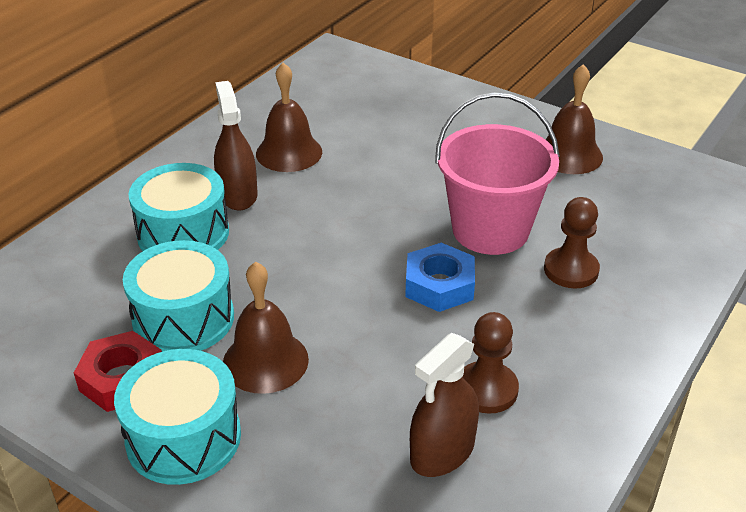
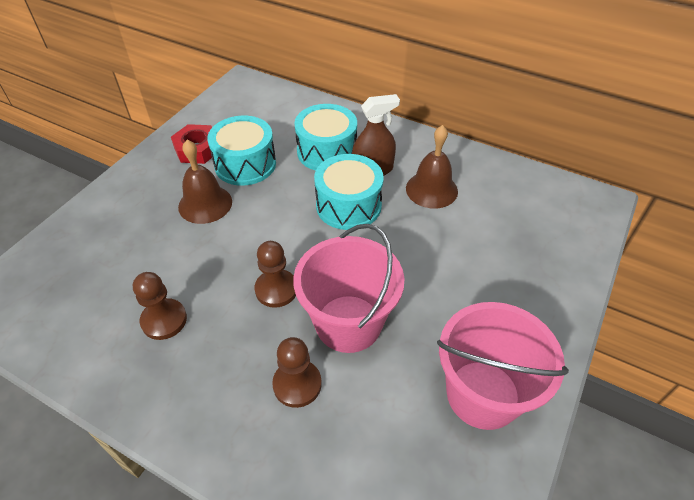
camera: 85 degrees right, 10 degrees up
turquoise drum [114,349,241,485] -> turquoise drum moved to [314,154,384,230]
blue nut [405,243,475,312] -> brown pawn [255,241,296,308]
brown spray bottle [410,333,479,477] -> none
brown bell [545,64,603,174] -> pink bucket [437,302,569,430]

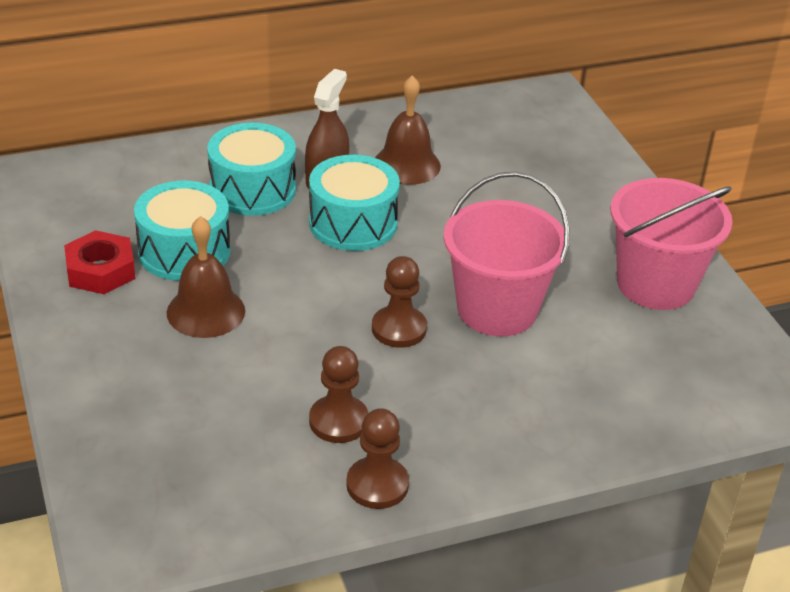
camera: 50 degrees left, 10 degrees down
brown pawn [272,337,322,408] -> brown pawn moved to [346,408,409,509]

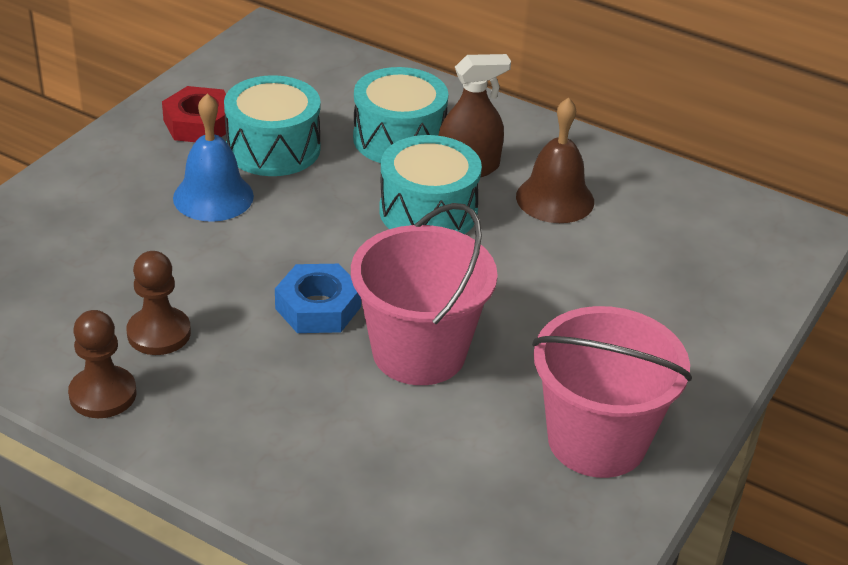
camera: 50 degrees right, 0 degrees up
brown bell [167,216,245,338] -> blue bell [173,93,254,222]
brown pawn [372,256,427,348] -> blue nut [275,264,361,333]

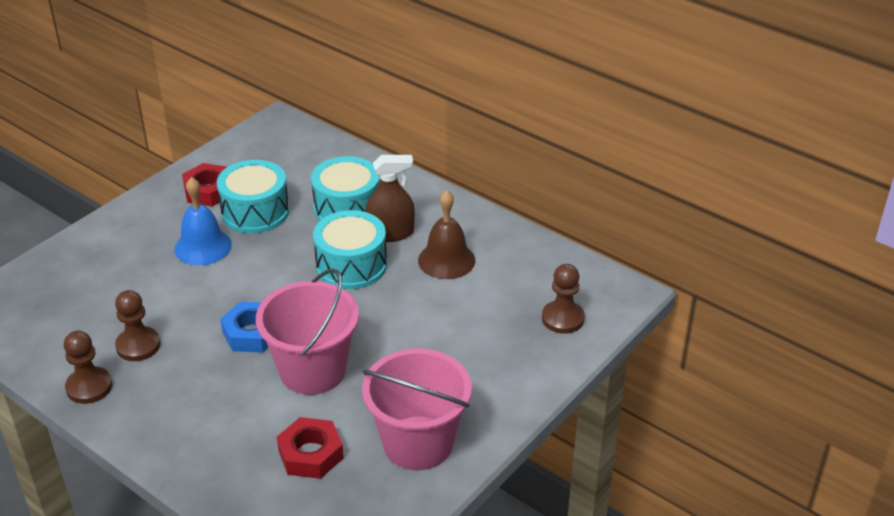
camera: 10 degrees right, 0 degrees up
none -> red nut [277,417,344,479]
none -> brown pawn [542,264,585,334]

